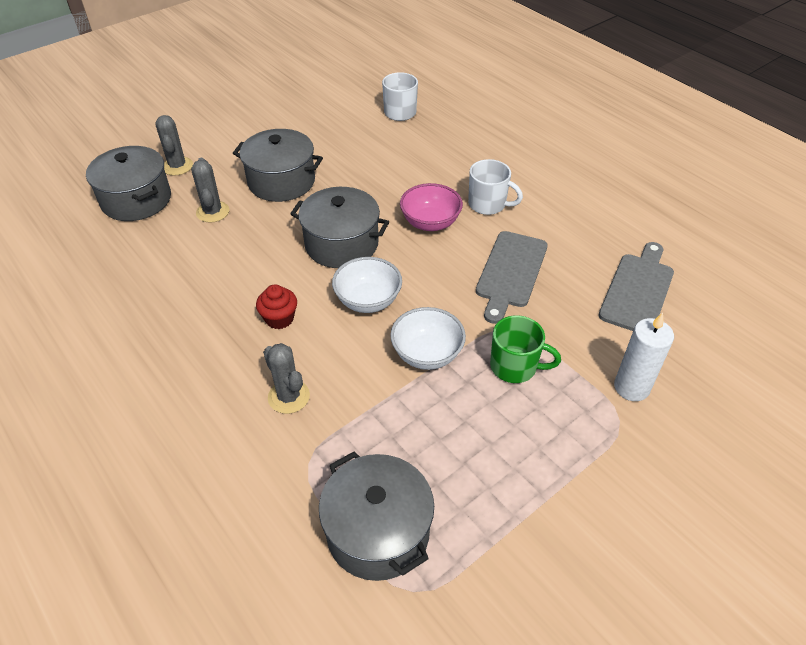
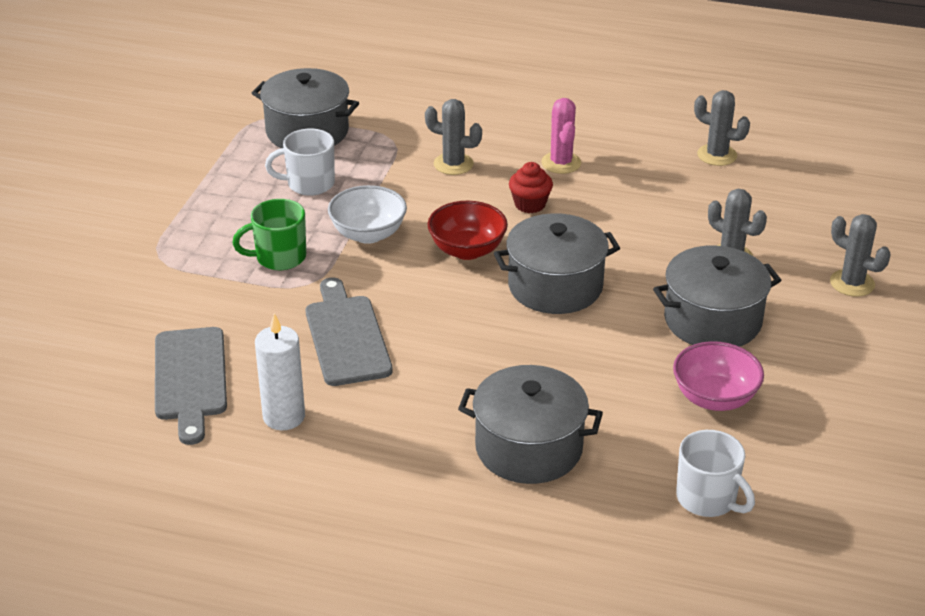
camera: 145 degrees right, 10 degrees down
grey pot [86,146,171,221] -> grey pot moved to [458,365,603,484]
white bowl [332,257,402,313] -> red bowl [427,201,508,260]
pink bowl [400,183,463,231] -> pink bowl moved to [673,341,764,411]
white mug [468,159,523,215] -> white mug moved to [265,129,335,196]
white candle [614,312,674,401] -> white candle moved to [255,313,305,430]
none -> pink cactus [541,98,581,174]
none -> grey cactus [694,90,750,166]

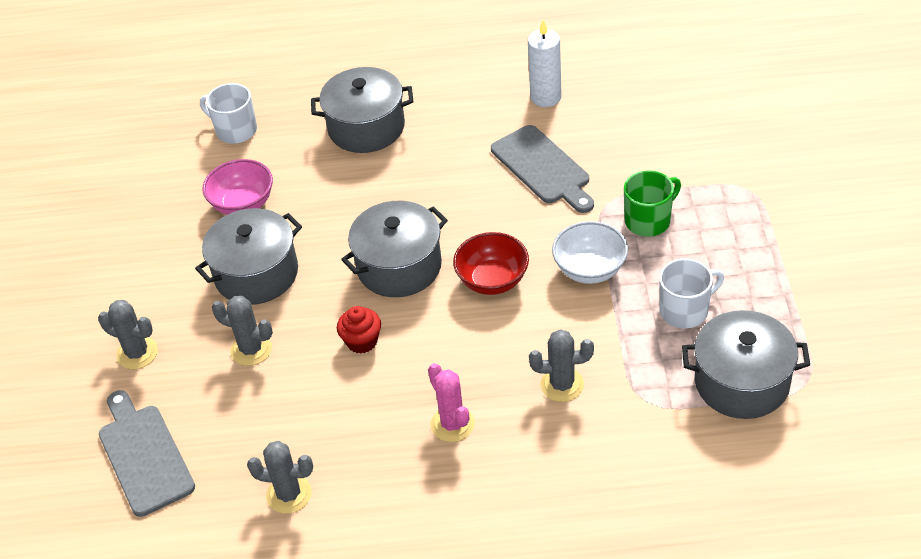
camera: 165 degrees right, 10 degrees up
grey cutting board [155,327,227,445] -> grey cutting board moved to [99,390,195,517]
red cupcake [509,162,553,213] -> red cupcake moved to [337,306,381,354]

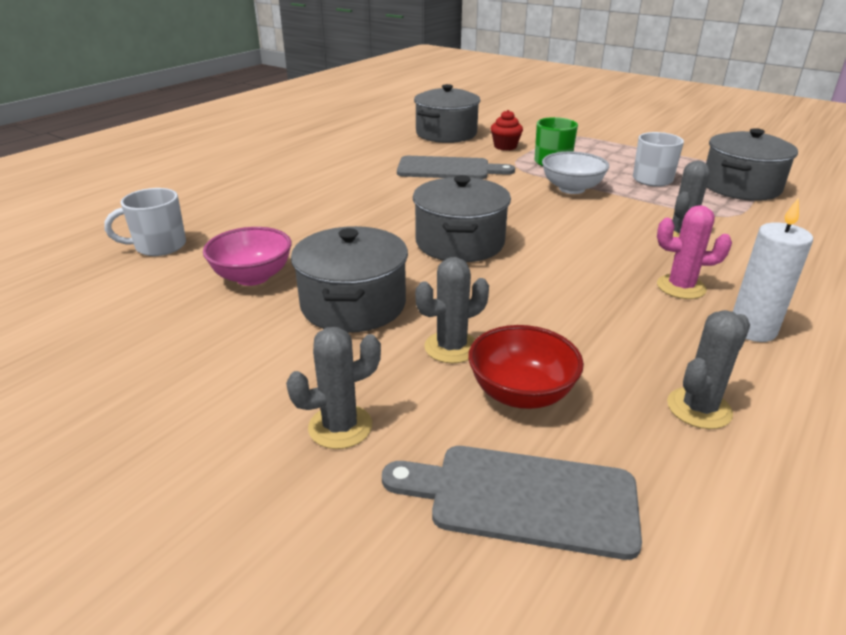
camera: 55 degrees left, 15 degrees down
grey pot [311,67,413,153] -> grey pot moved to [414,84,480,143]
red cupcake [337,306,381,354] -> red cupcake moved to [491,110,523,150]
red bowl [453,232,529,295] -> red bowl moved to [468,325,584,409]
white candle [528,20,561,107] -> white candle moved to [733,197,813,342]

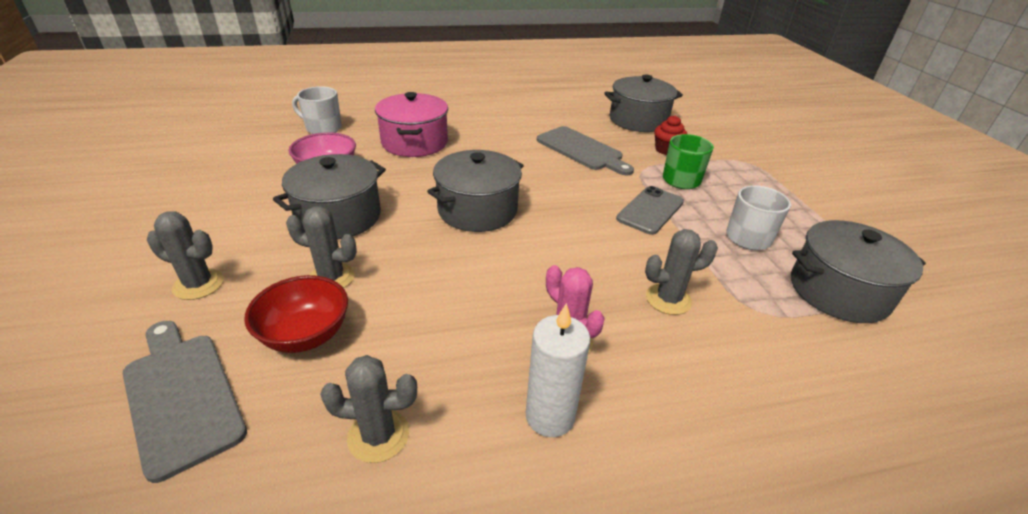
camera: 40 degrees right, 5 degrees up
white bowl [542,152,609,194] -> grey phone [616,186,684,235]
none -> pink pot [375,92,448,157]

